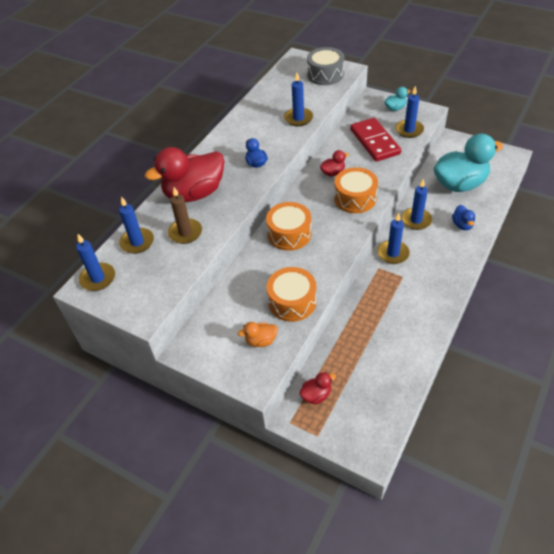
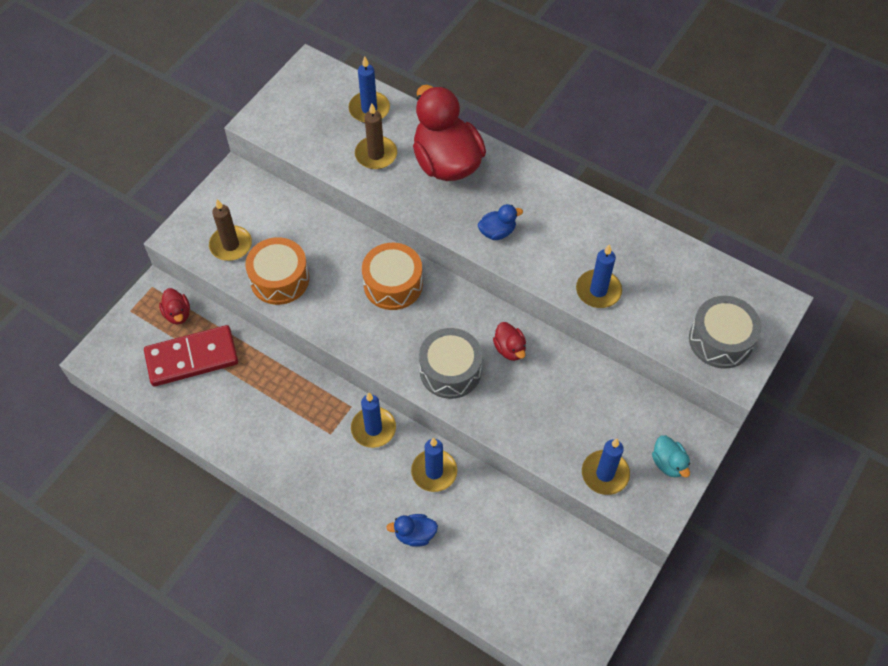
camera: 90 degrees right, 10 degrees up
blue candle [76,234,115,291] -> none
orange duck [238,322,278,347] -> brown candle [209,199,252,261]
orange drum [334,167,378,213] -> grey drum [419,328,482,399]
red domino [350,118,401,162] -> red domino moved to [144,325,238,387]
turquoise duck [434,134,503,192] -> none

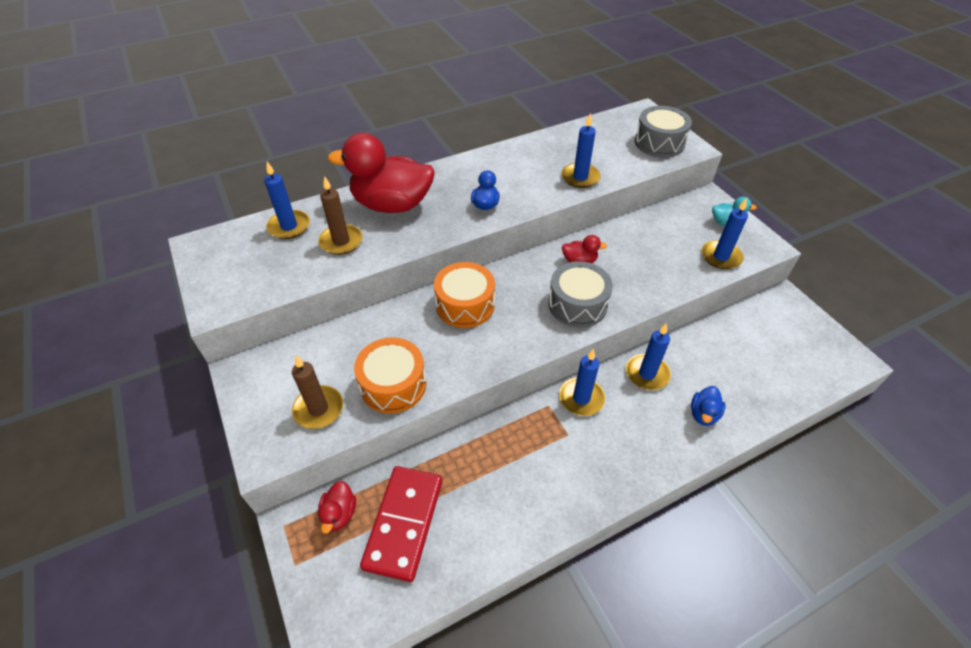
camera: 60 degrees left, 10 degrees down
red duck [159,288,190,325] -> red duck turned 90 degrees clockwise [318,481,356,534]

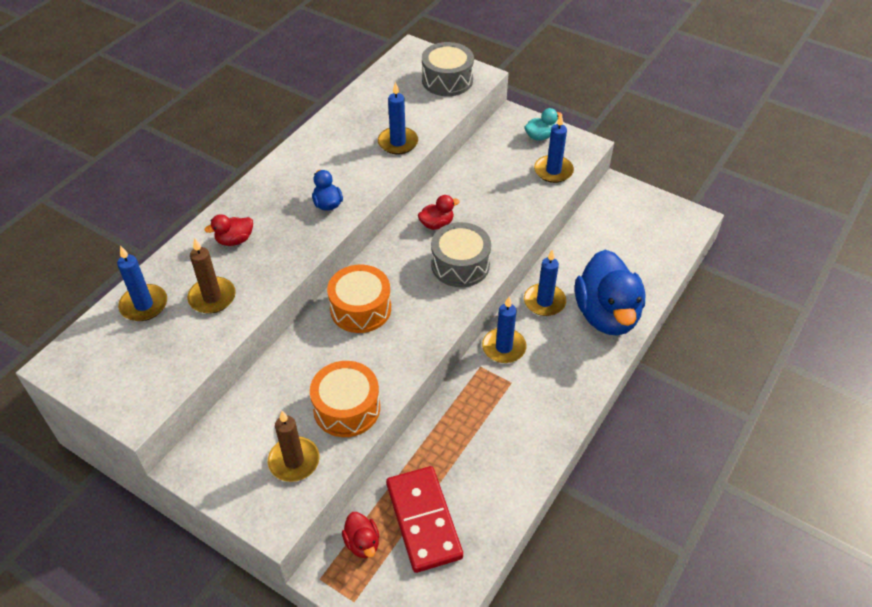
camera: 30 degrees left, 0 degrees up
red duck [328,133,435,213] -> red duck [204,214,253,246], size x0.43
blue duck [691,386,726,426] -> blue duck [575,250,645,336], size x2.30

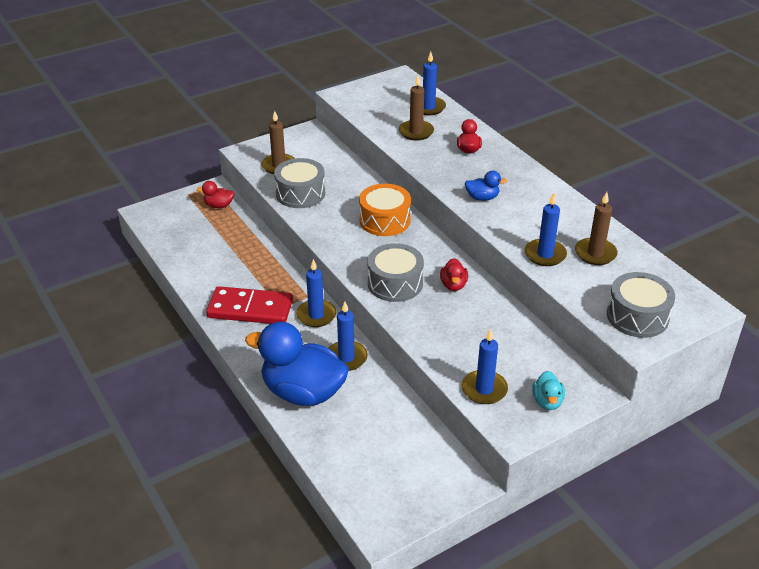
camera: 115 degrees right, 10 degrees down
orange drum [310,361,380,437] -> grey drum [274,158,325,208]
red domino [386,466,463,573] -> red domino moved to [206,286,293,324]
none -> brown candle [575,192,618,265]

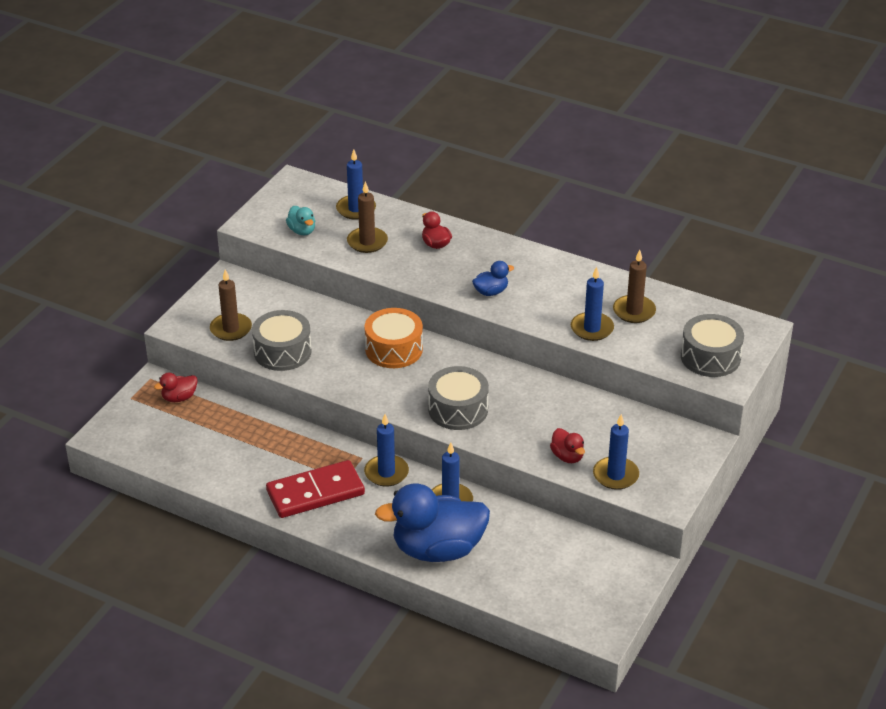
camera: 30 degrees left, 0 degrees up
red duck [440,258,468,291] -> red duck moved to [550,428,585,463]
turquoise duck [532,371,565,410] -> turquoise duck moved to [286,206,315,235]

